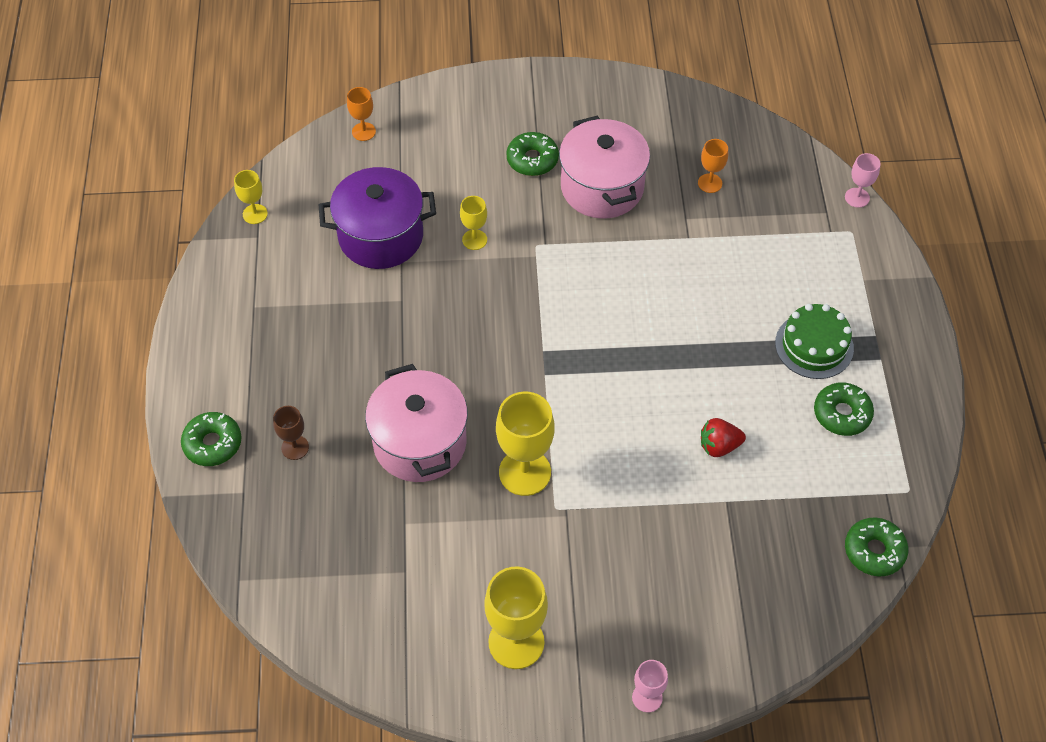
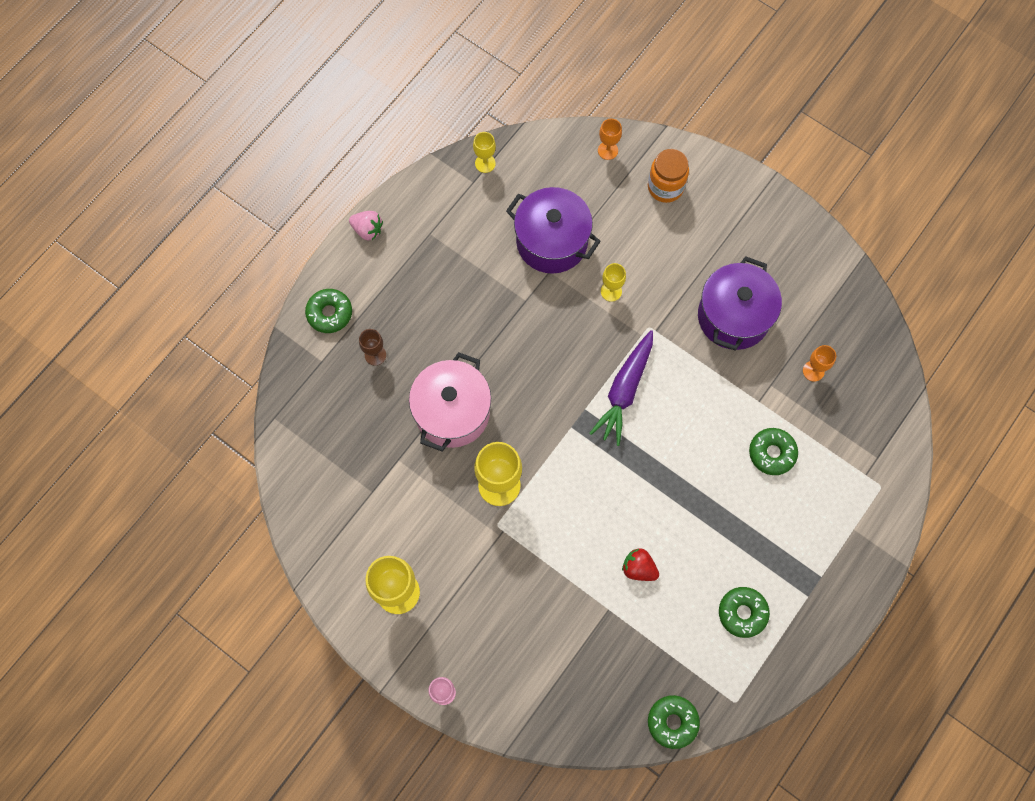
camera: 40 degrees right, 15 degrees up
green donut [506,132,559,176] -> green donut moved to [749,428,798,475]
pink pot [559,116,650,219] -> purple pot [698,256,782,351]
green cake [775,304,854,379] -> none
pink goblet [845,153,880,208] -> none
none -> pink strawberry [349,211,383,240]
none -> purple carrot [589,330,653,446]
none -> orange jar [648,149,689,203]

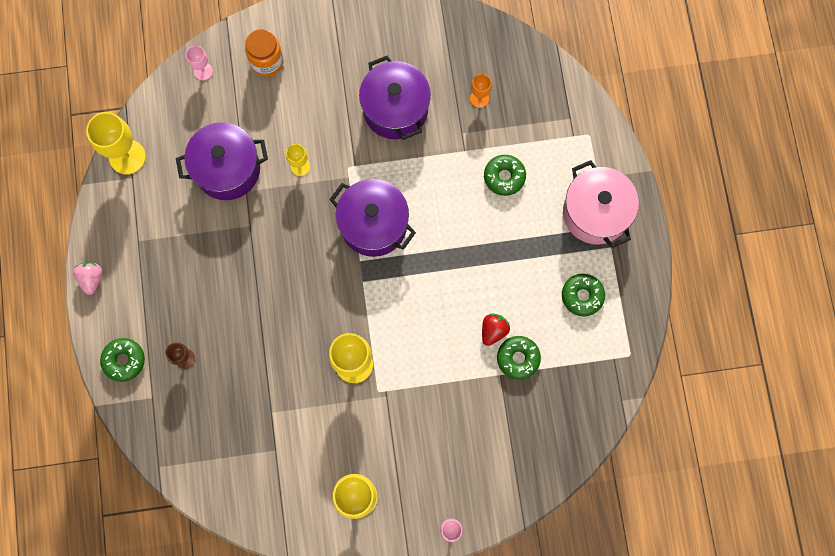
camera: 45 degrees left, 5 degrees up
pink strawberry [349,211,383,240] -> pink strawberry turned 75 degrees counterclockwise [73,262,103,295]
pink pot [409,352,491,452] -> pink pot moved to [563,160,639,248]
yellow goblet [473,132,496,173] -> yellow goblet [86,112,146,175], size x1.88
purple carrot [589,330,653,446] -> purple pot [329,179,416,257]
orange goblet [598,119,622,160] -> pink goblet [186,46,213,80]
red strawberry [622,548,659,581] -> red strawberry turned 135 degrees clockwise [482,314,510,346]
green donut [648,695,700,749] -> green donut moved to [497,336,541,380]

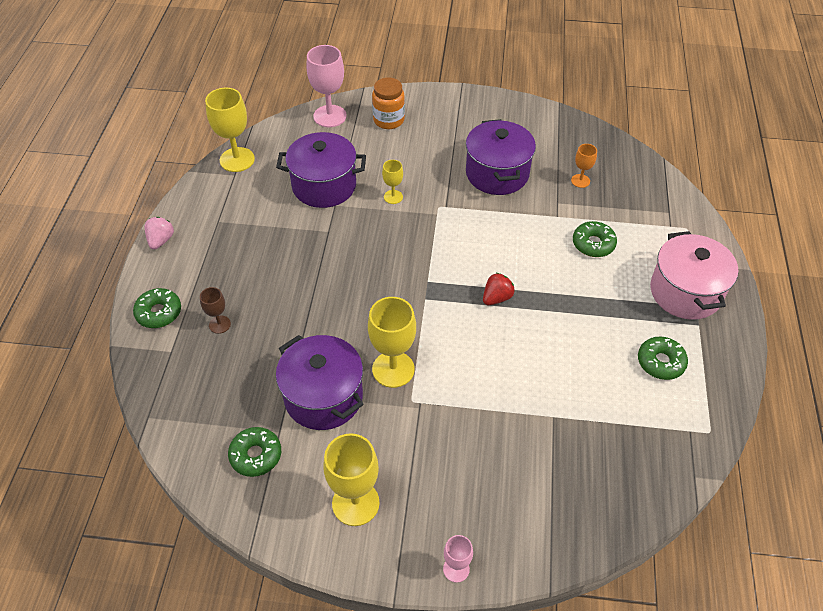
camera: 15 degrees right, 25 degrees down
pink goblet [186,46,213,80] -> pink goblet [306,45,347,127], size x1.88
purple pot [329,179,416,257] -> purple pot moved to [276,335,364,430]
red strawberry [482,314,510,346] -> red strawberry moved to [483,273,515,305]
green donut [497,336,541,380] -> green donut moved to [228,427,281,477]

